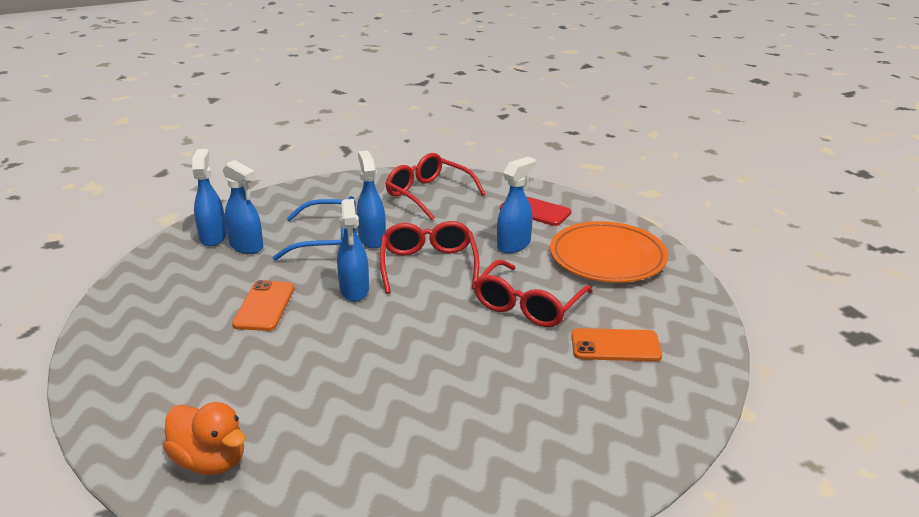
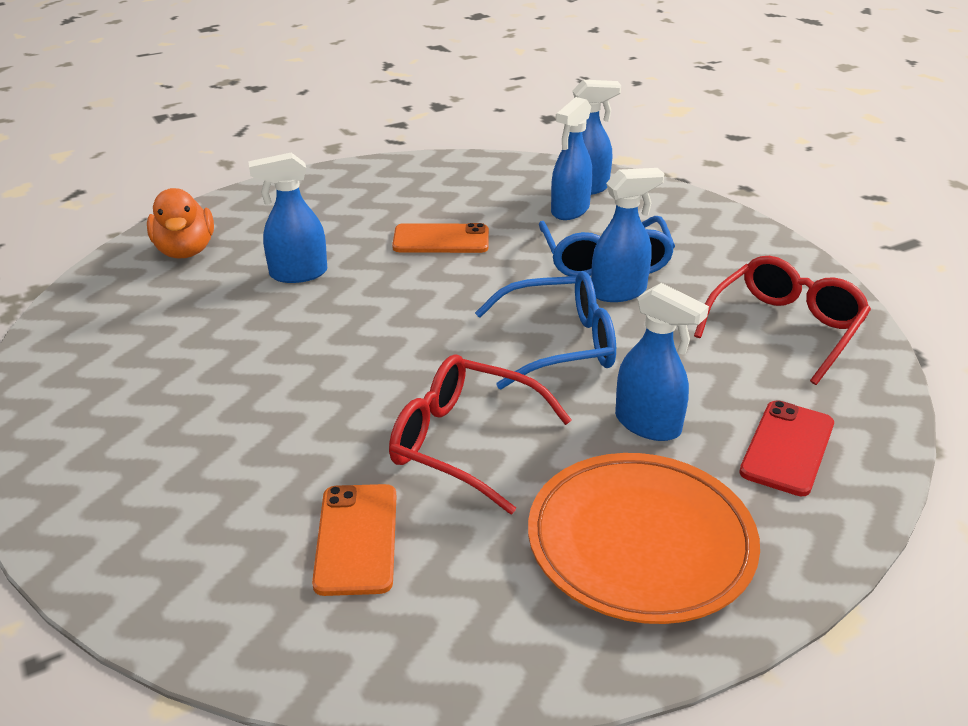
camera: 85 degrees right, 5 degrees up
orange duck [163,402,246,475] -> orange duck turned 45 degrees counterclockwise [147,188,214,258]
blue spray bottle [337,199,369,301] -> blue spray bottle moved to [248,153,327,283]
red glasses [380,221,479,294] -> blue glasses [475,271,616,389]

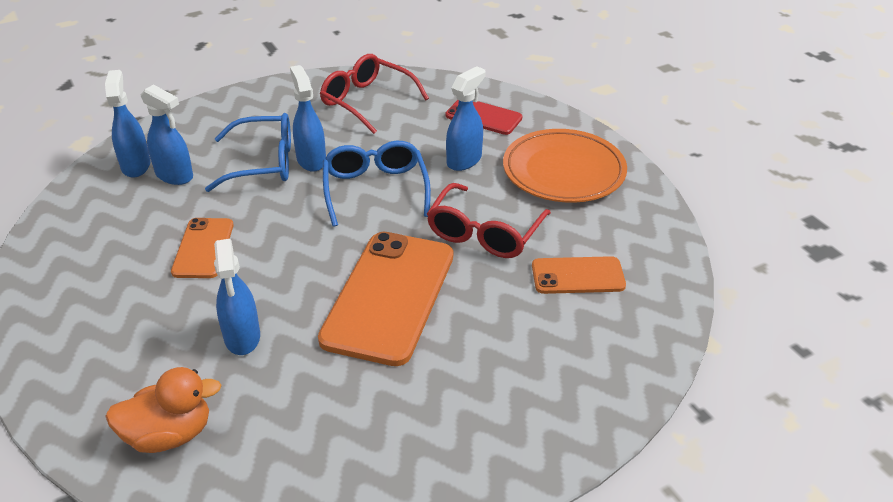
camera: 90 degrees left, 5 degrees up
none -> orange phone [318,232,453,366]

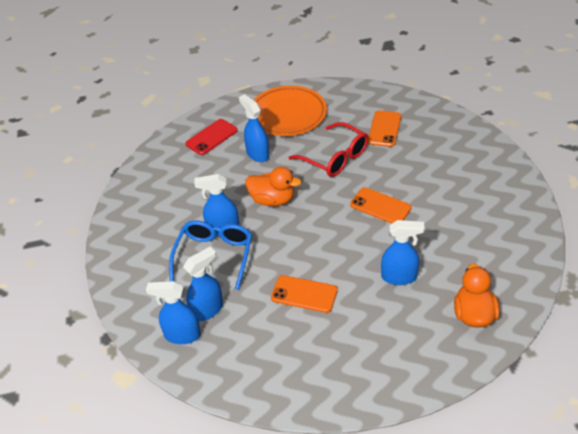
camera: 70 degrees left, 5 degrees up
orange phone [318,232,453,366] -> orange phone [350,187,412,223], size x0.53
red glasses [320,54,429,134] -> none
blue glasses [323,141,431,227] -> orange duck [245,167,302,206]

